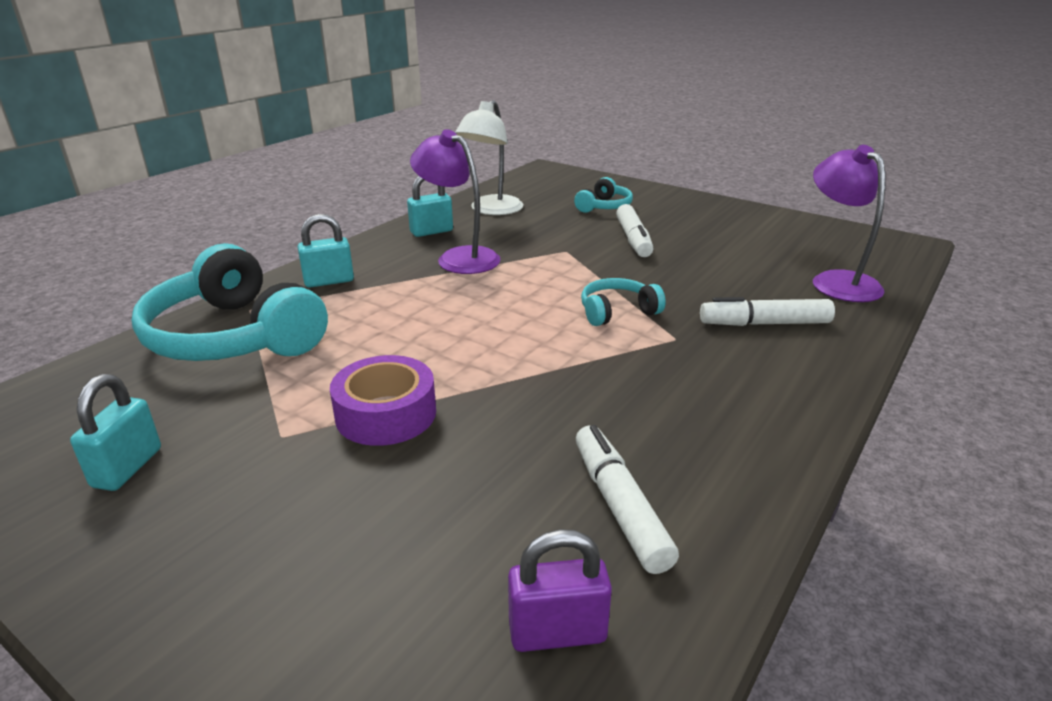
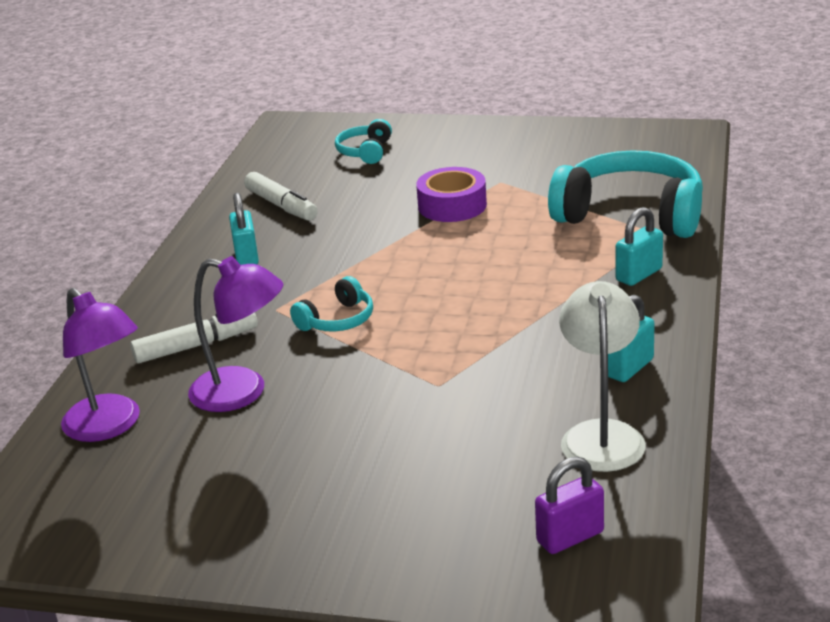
camera: 160 degrees right, 0 degrees up
turquoise padlock [70,374,161,491] -> turquoise padlock moved to [229,193,259,265]
purple lamp [410,129,501,274] -> purple lamp moved to [188,256,283,412]
purple padlock [508,529,612,652] -> purple padlock moved to [535,456,604,554]
turquoise headphones [574,177,633,213] -> turquoise headphones moved to [335,119,392,164]
white marker [616,204,653,257] -> none

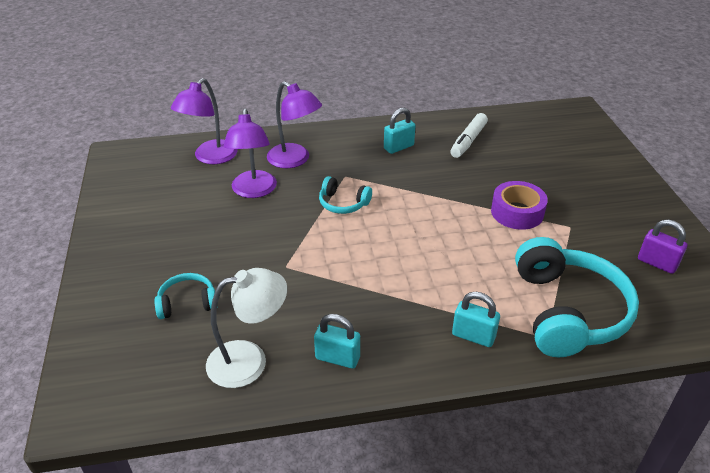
camera: 65 degrees right, 10 degrees up
white marker [130,312,258,363] -> purple lamp [267,81,322,168]
turquoise headphones [335,119,392,164] -> turquoise headphones moved to [154,273,218,319]
purple padlock [535,456,604,554] -> purple padlock moved to [638,219,687,274]

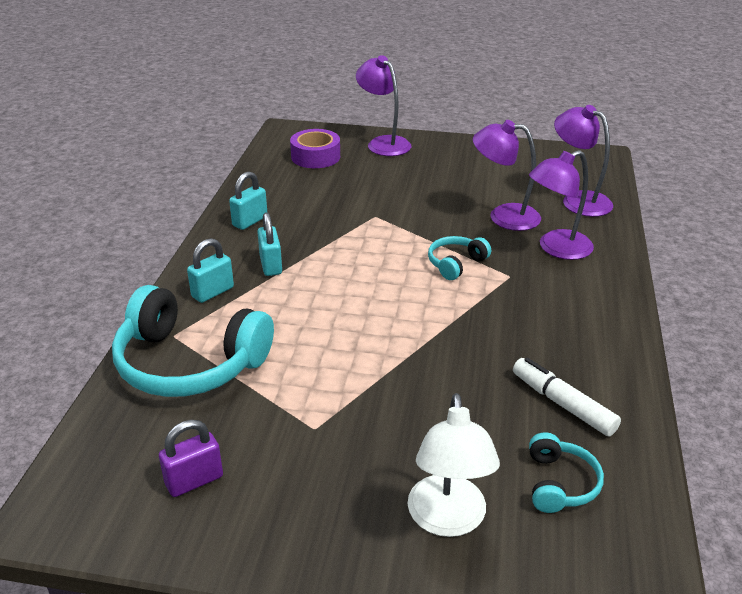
camera: 110 degrees right, 5 degrees down
turquoise headphones [154,273,218,319] -> turquoise headphones moved to [529,432,604,513]
white lamp [206,268,287,388] -> white lamp moved to [408,393,500,537]
turquoise padlock [384,108,416,154] -> turquoise padlock moved to [257,212,282,276]
purple tape [491,181,548,230] -> purple tape moved to [290,129,340,168]
none -> purple lamp [356,55,411,156]

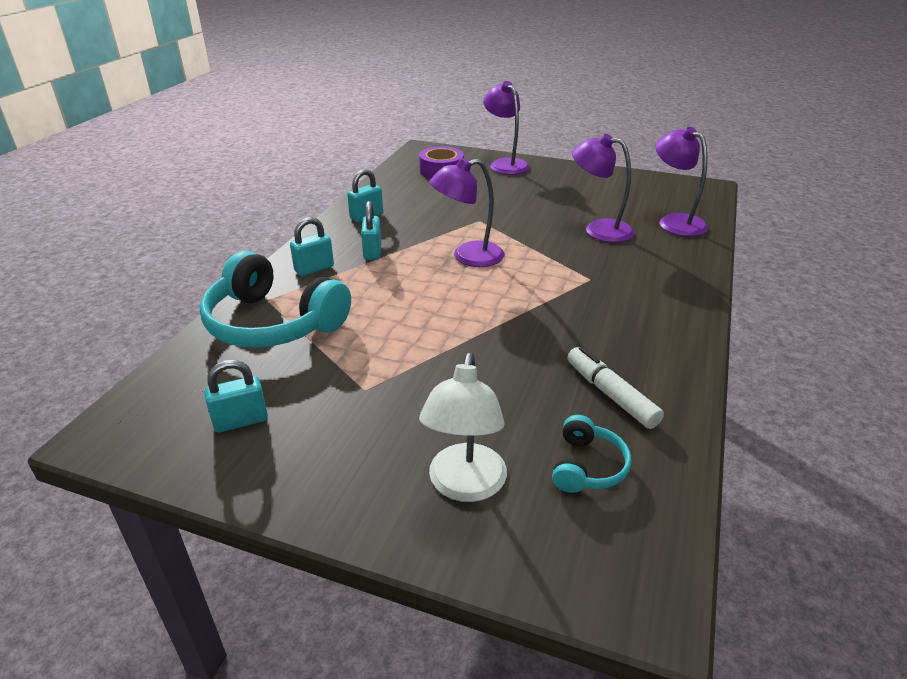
camera: 10 degrees right, 0 degrees up
purple padlock [159,420,223,497] -> turquoise padlock [204,360,268,433]
turquoise headphones [428,236,491,280] -> none
purple lamp [529,150,594,260] -> purple lamp moved to [429,158,504,267]

